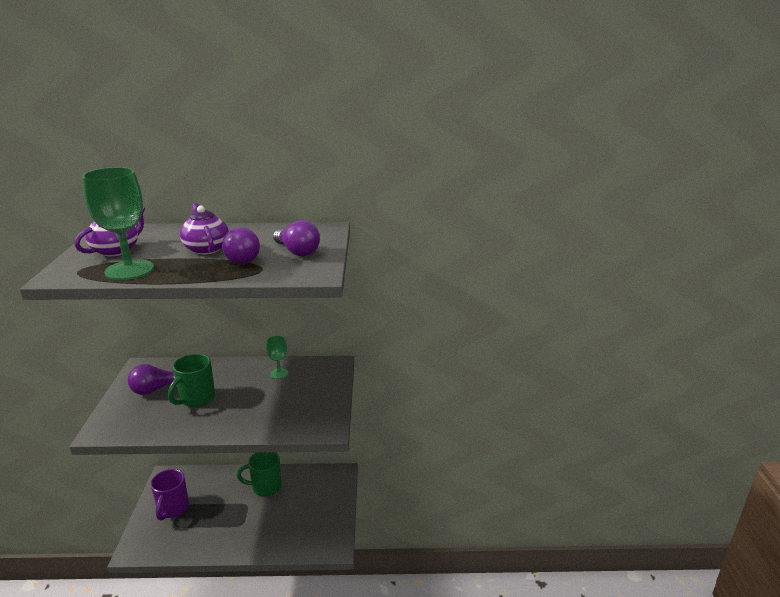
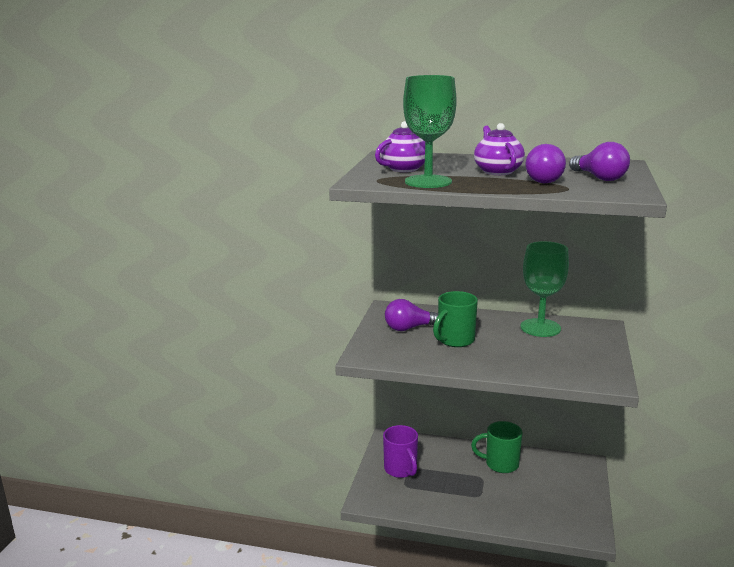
camera: 15 degrees right, 5 degrees down
purple mug [151,469,189,520] -> purple mug turned 45 degrees counterclockwise [383,425,418,478]
green goblet [266,336,289,379] -> green goblet [520,241,569,337], size x1.95

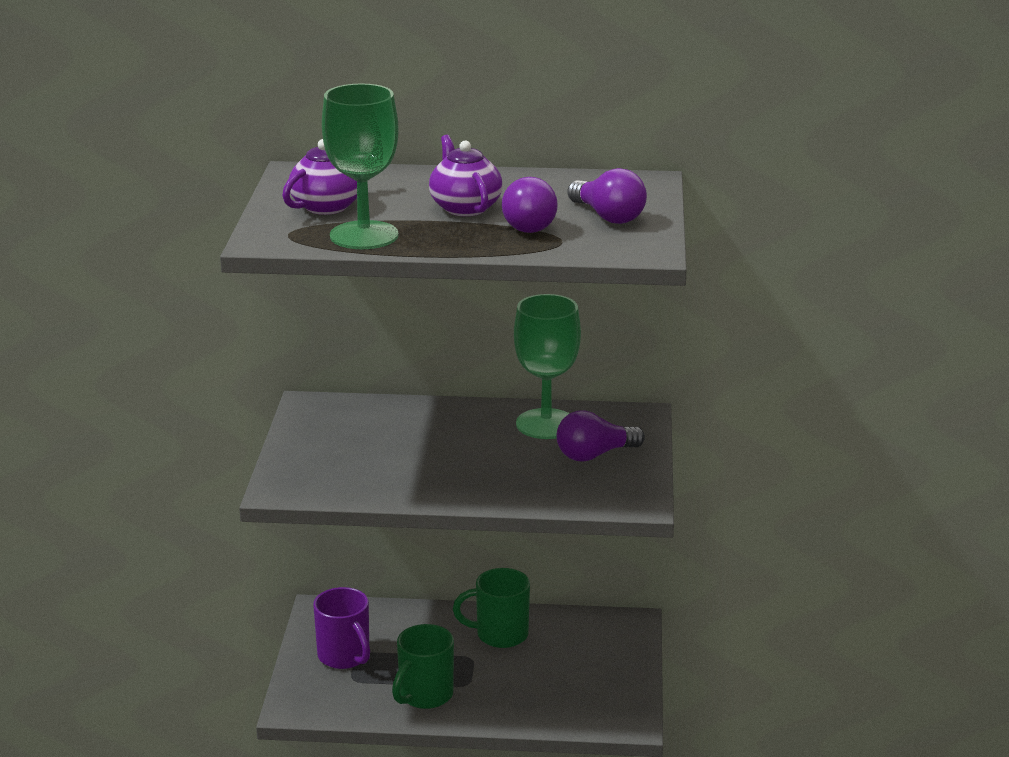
camera: 10 degrees left, 5 degrees up
purple light bulb [385,299,438,331] -> purple light bulb moved to [557,410,645,462]
green mug [433,291,478,347] -> green mug moved to [392,624,454,709]

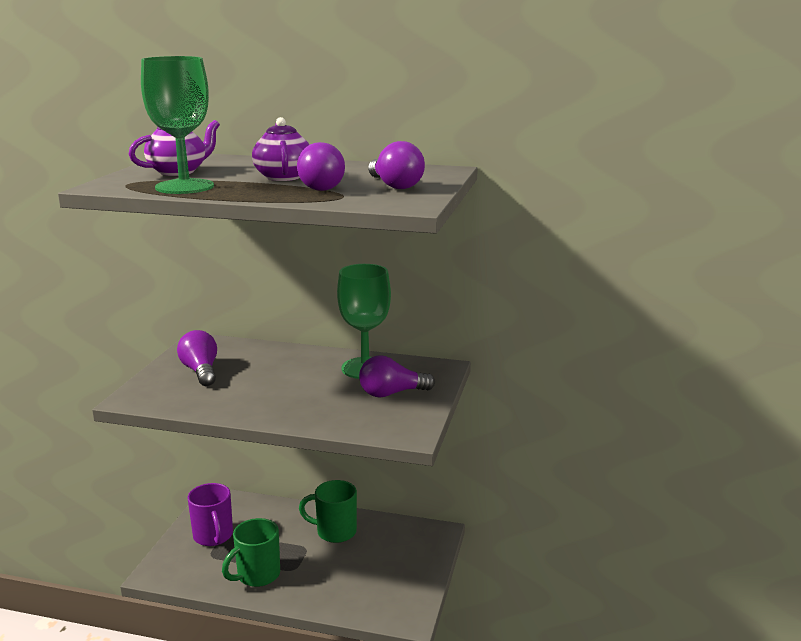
camera: 10 degrees right, 5 degrees down
none -> purple light bulb [177,330,217,386]

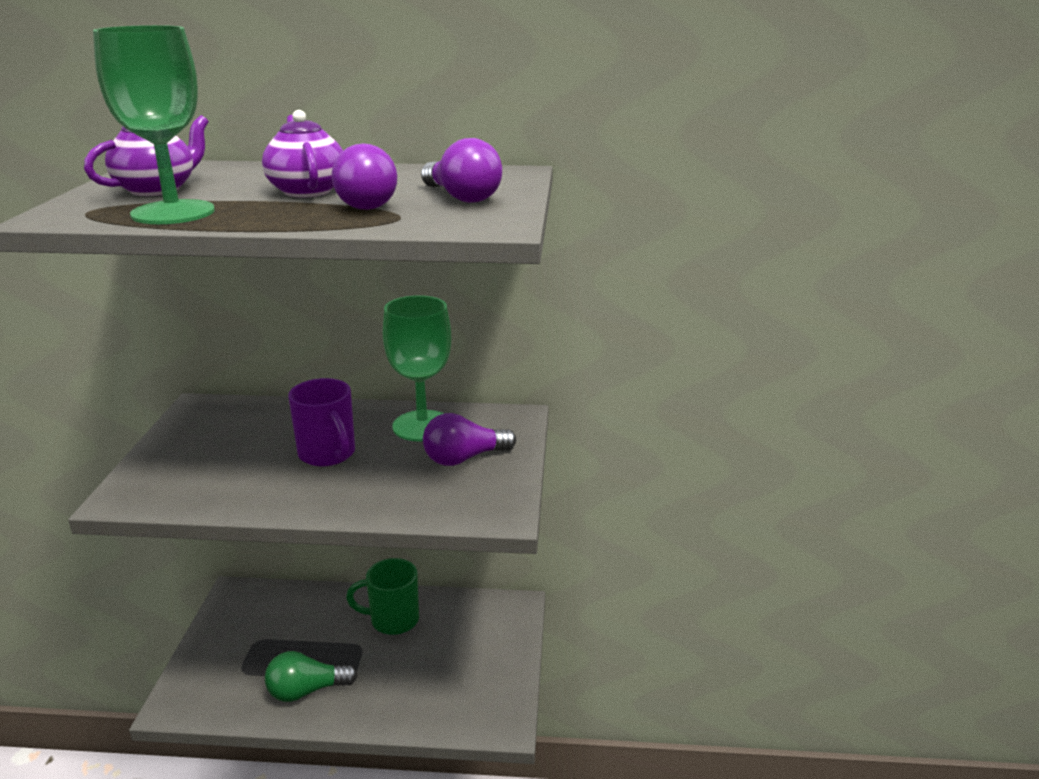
camera: 10 degrees left, 5 degrees up
purple light bulb [177,330,217,386] -> none
purple mug [187,483,233,546] -> purple mug moved to [288,378,355,466]
green mug [222,518,280,587] -> green light bulb [265,651,358,702]

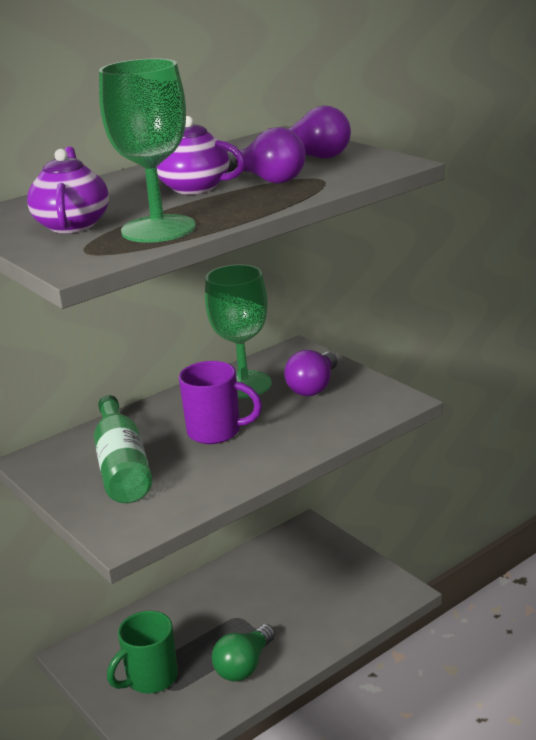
camera: 40 degrees left, 0 degrees up
green mug [346,558,419,635] -> green mug moved to [107,611,178,693]
none -> green bottle [94,395,152,503]

